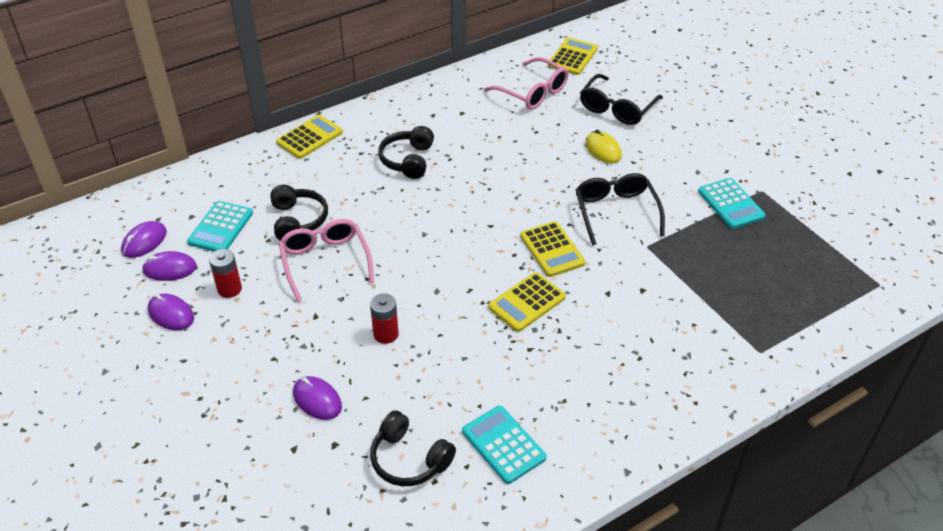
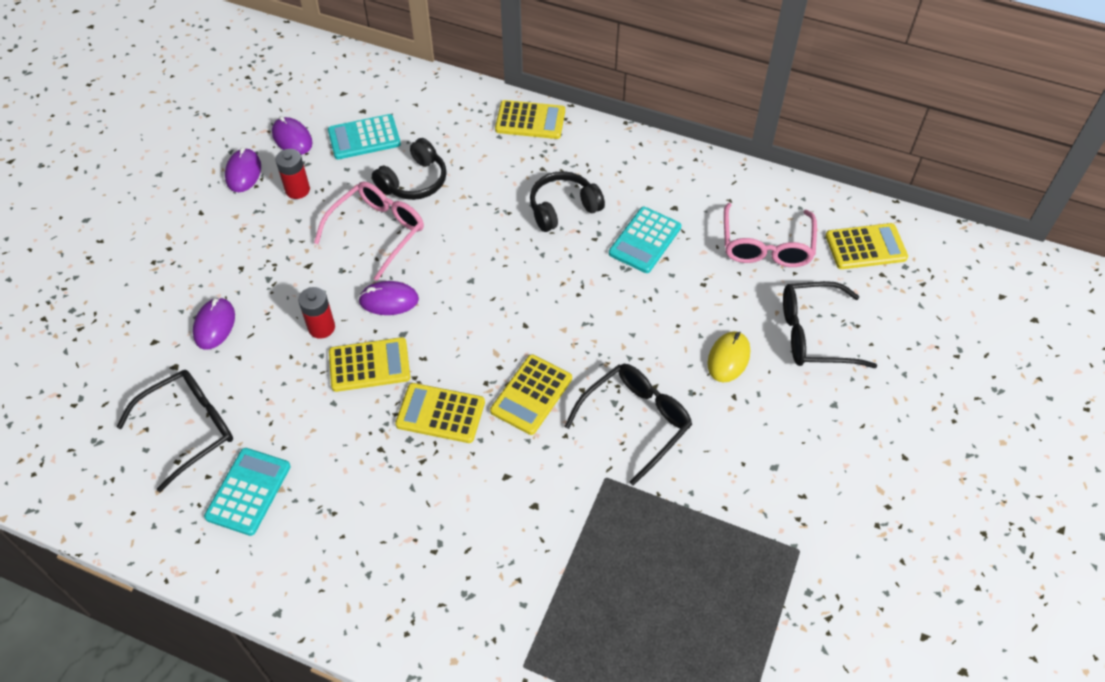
camera: 55 degrees right, 10 degrees up
purple mouse [121,221,167,258] -> purple mouse moved to [358,281,419,315]
black headphones [370,410,456,486] -> black glasses [116,370,233,492]
turquoise calculator [698,178,765,229] -> turquoise calculator moved to [609,207,681,273]
none -> yellow calculator [329,337,410,392]

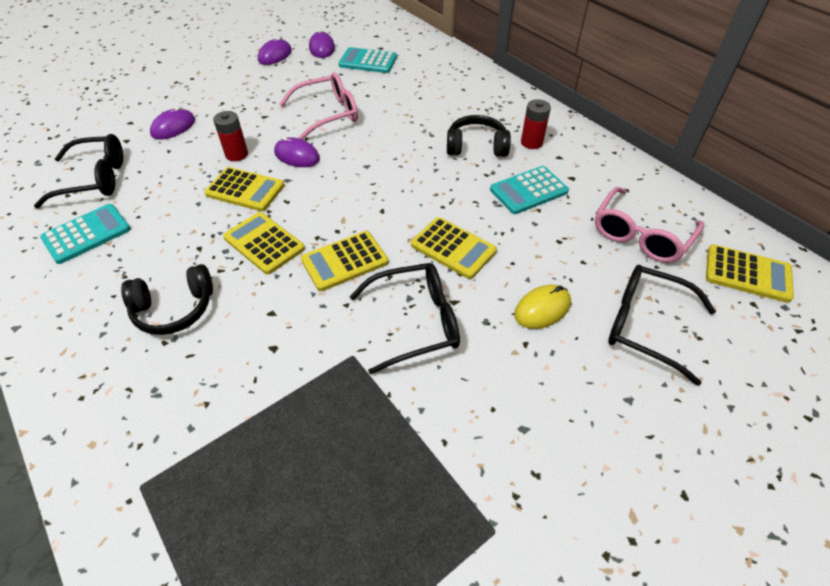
camera: 30 degrees right, 5 degrees down
red battery [276,149,310,199] -> red battery moved to [521,99,551,149]
black headphones [372,138,447,200] -> black headphones moved to [121,264,213,335]
yellow calculator [495,100,565,139] -> yellow calculator moved to [411,217,497,279]

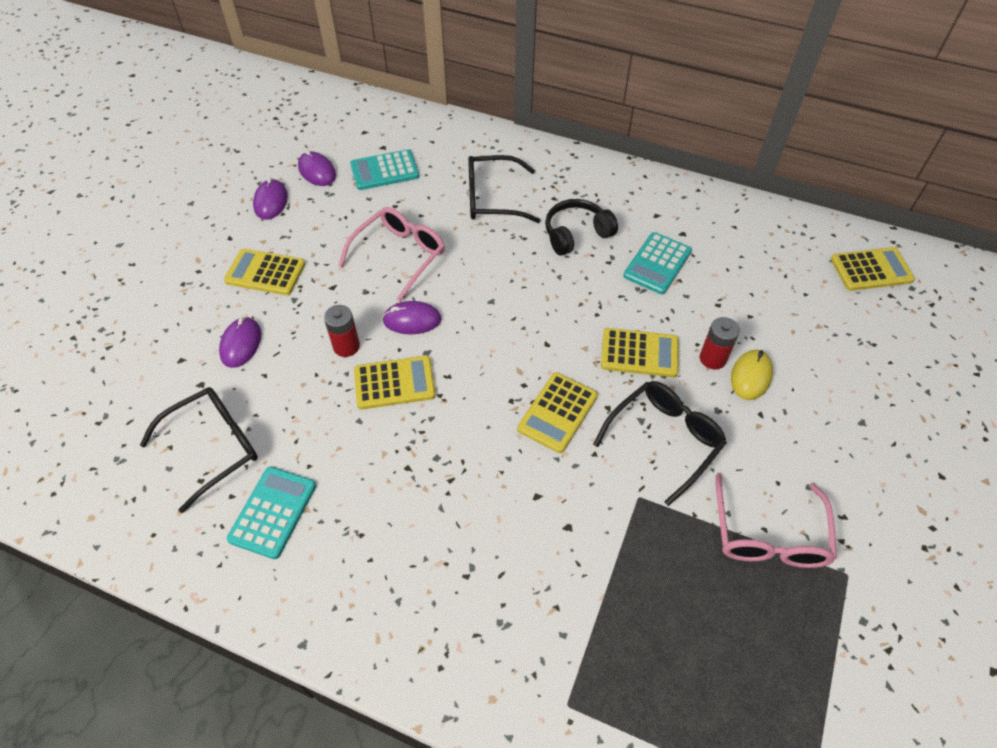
camera: 30 degrees left, 5 degrees up
black headphones [121,264,213,335] -> none
yellow calculator [223,212,305,274] -> yellow calculator moved to [224,249,305,295]
red battery [521,99,551,149] -> red battery moved to [700,317,740,369]
pink glasses [595,187,704,263] -> pink glasses moved to [716,473,837,568]
black glasses [608,265,716,386] -> black glasses moved to [468,155,541,223]

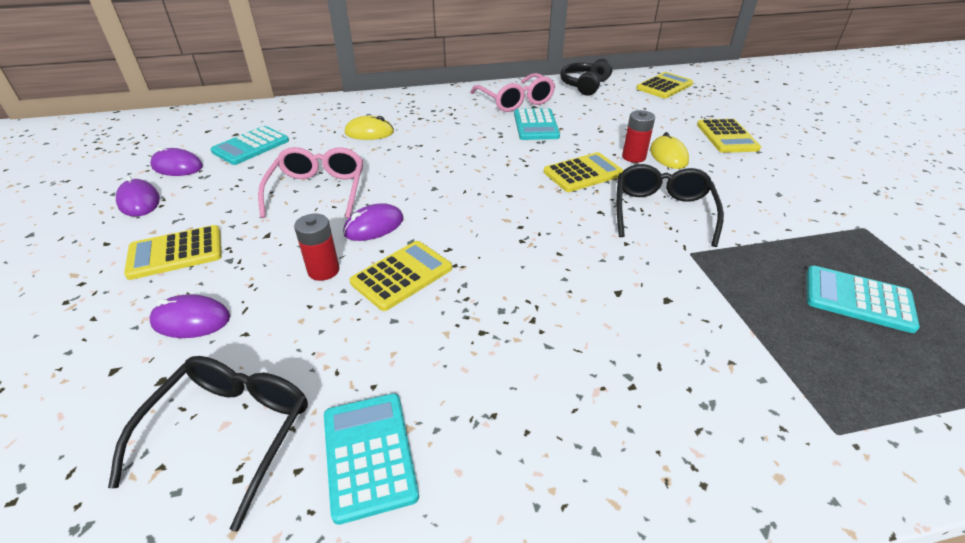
camera: 35 degrees left, 15 degrees down
purple mouse [219,317,261,368] -> purple mouse turned 60 degrees counterclockwise [149,294,230,338]
black glasses [468,155,541,223] -> yellow mouse [345,116,394,140]
yellow calculator [517,372,598,453] -> yellow calculator moved to [697,119,761,153]
black headphones [545,199,618,256] -> black headphones moved to [560,59,613,96]
pink glasses [716,473,837,568] -> pink glasses moved to [470,73,555,112]
none -> turquoise calculator [807,266,920,333]

